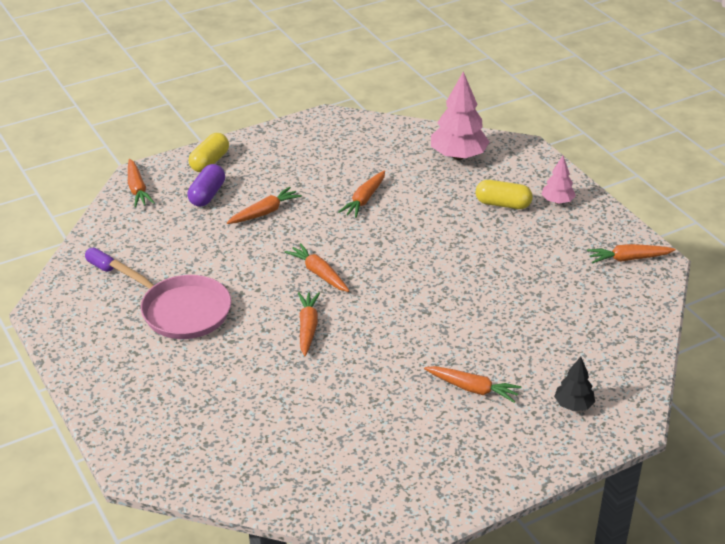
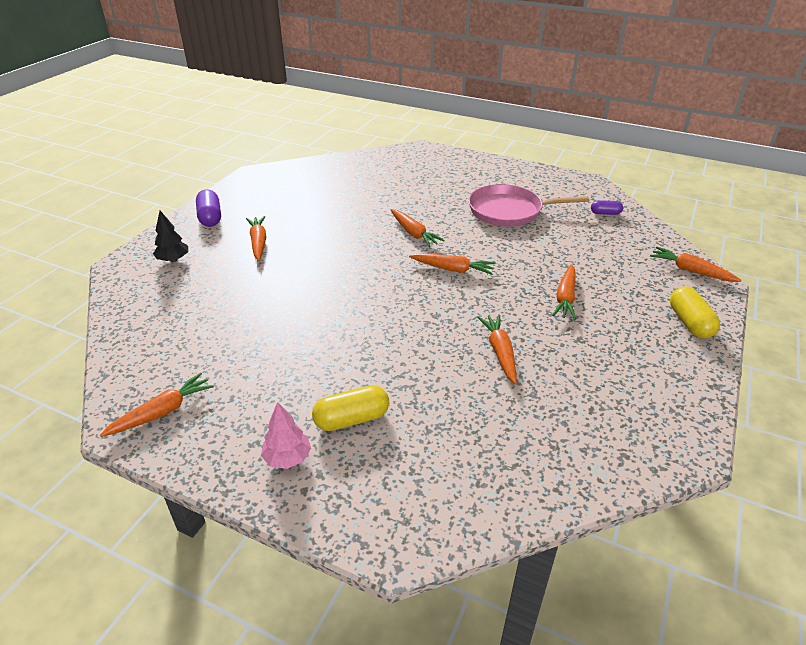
camera: 145 degrees right, 0 degrees up
purple capsule [188,164,225,207] -> purple capsule moved to [196,190,221,227]
orange carrot [424,366,521,403] -> orange carrot turned 90 degrees clockwise [246,216,266,261]
pink tree [431,71,489,160] -> none

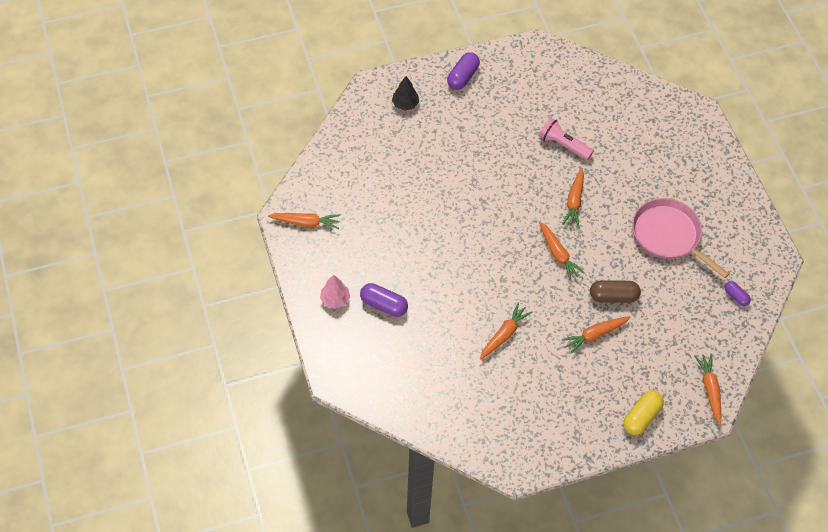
camera: 45 degrees right, 20 degrees up
orange carrot [246,216,266,261] -> none
yellow capsule [312,385,389,431] -> purple capsule [360,283,408,317]
none -> pink flashlight [539,118,594,160]
none -> brown capsule [590,280,641,303]

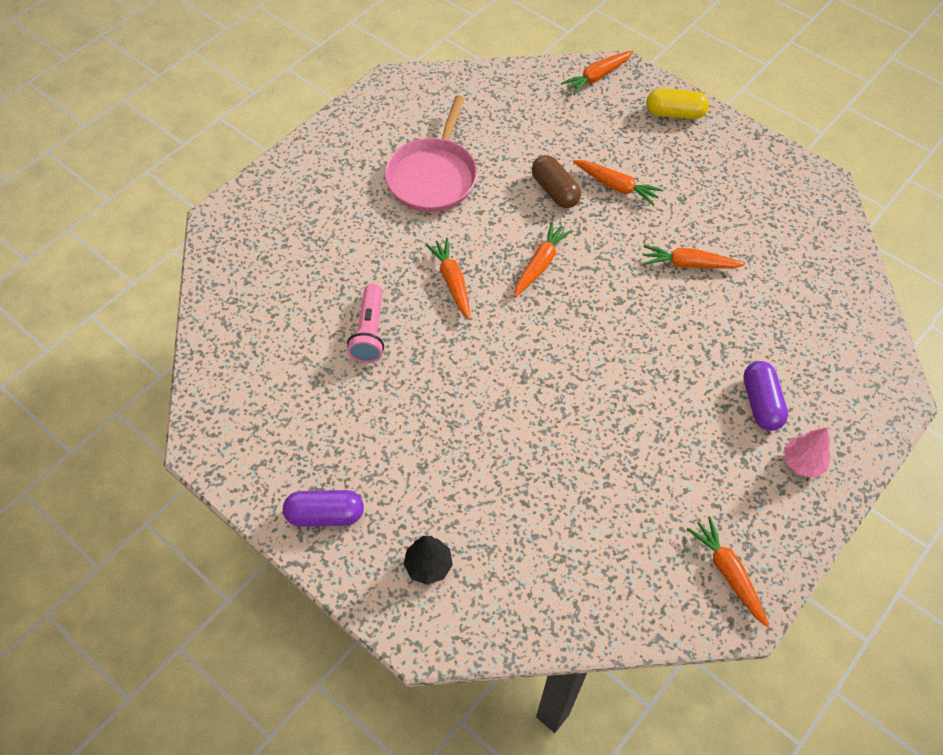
camera: 120 degrees left, 0 degrees up
orange carrot [562,168,584,228] -> orange carrot turned 90 degrees counterclockwise [425,238,471,319]
purple capsule [725,281,751,306] -> none

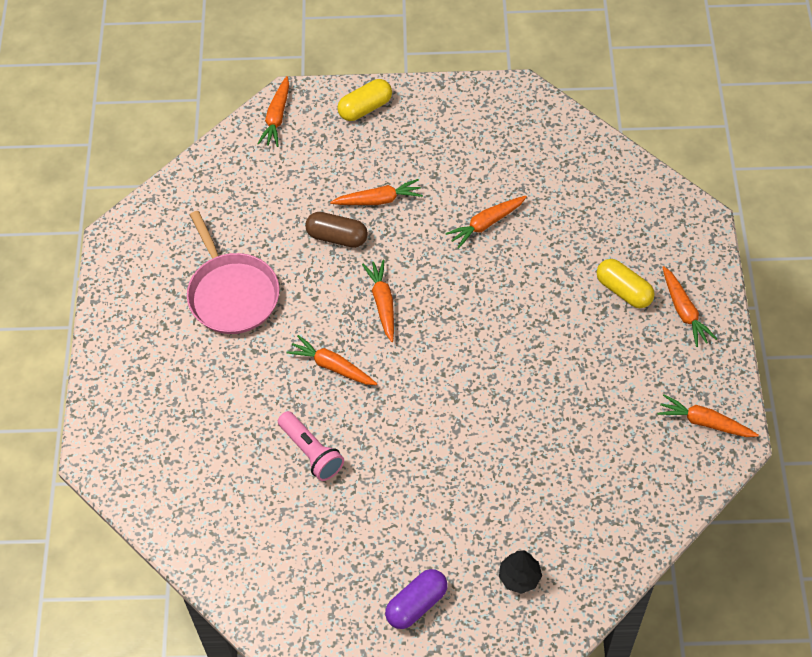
camera: 40 degrees left, 0 degrees up
purple capsule [743,361,788,431] -> yellow capsule [597,259,655,308]
pink tree [784,427,831,478] -> orange carrot [662,266,717,347]

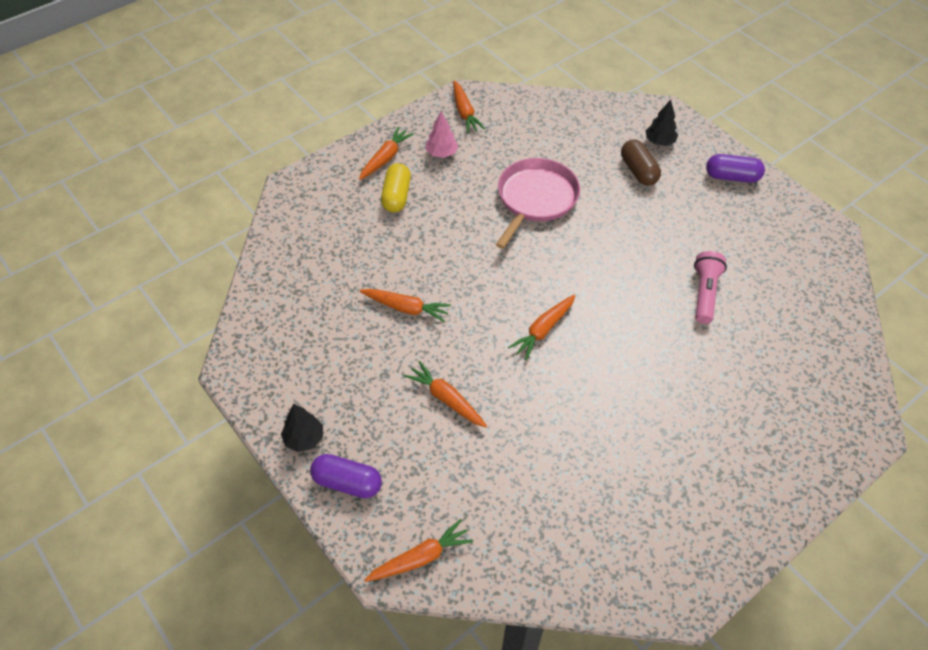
camera: 130 degrees left, 5 degrees down
pink pan [187,211,279,334] -> pink pan moved to [496,158,580,249]
orange carrot [286,335,377,385] -> none
brown capsule [305,212,368,248] -> brown capsule moved to [621,139,661,186]
yellow capsule [337,79,392,121] -> purple capsule [310,454,382,498]
none -> black tree [281,404,323,452]
none -> pink tree [425,112,458,158]

